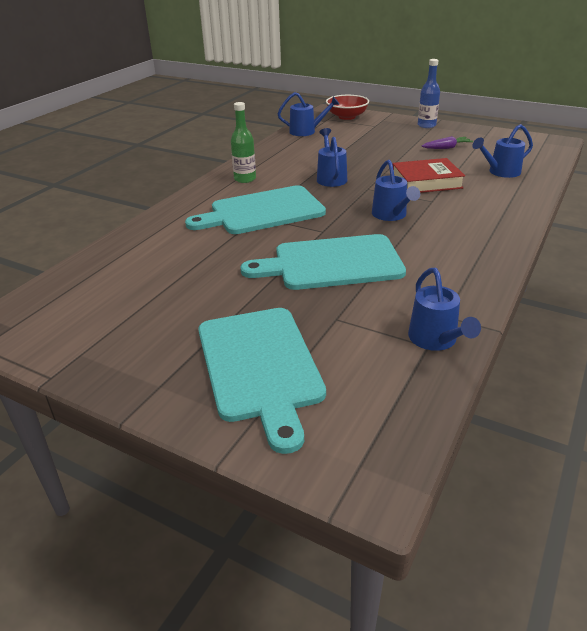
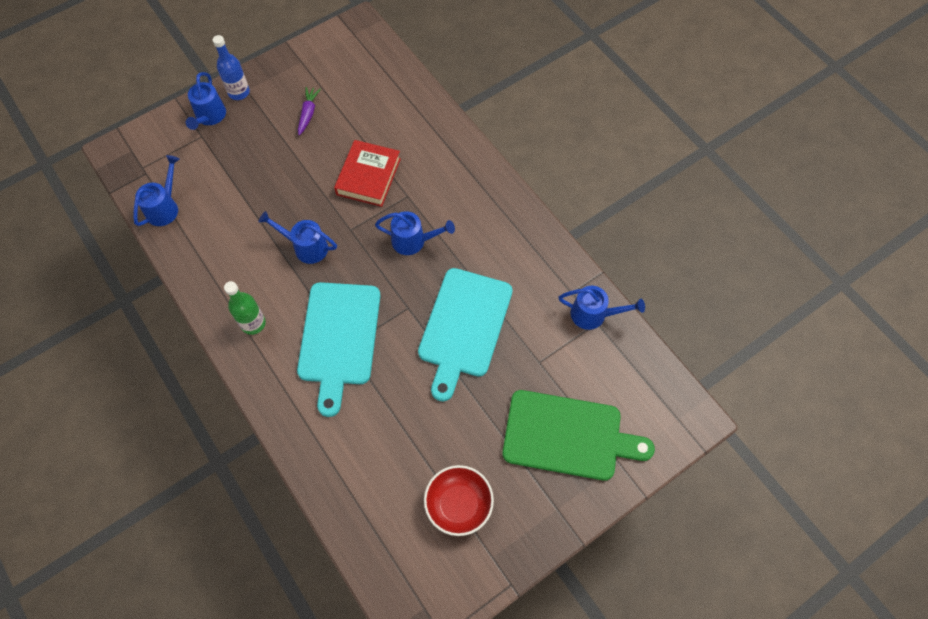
camera: 65 degrees left, 30 degrees up
turquoise cutting board [198,308,326,454] -> green cutting board [502,390,655,481]
red bowl [326,95,369,120] -> red bowl moved to [424,465,494,536]
blue watering can [472,124,533,178] -> blue watering can moved to [186,72,226,130]

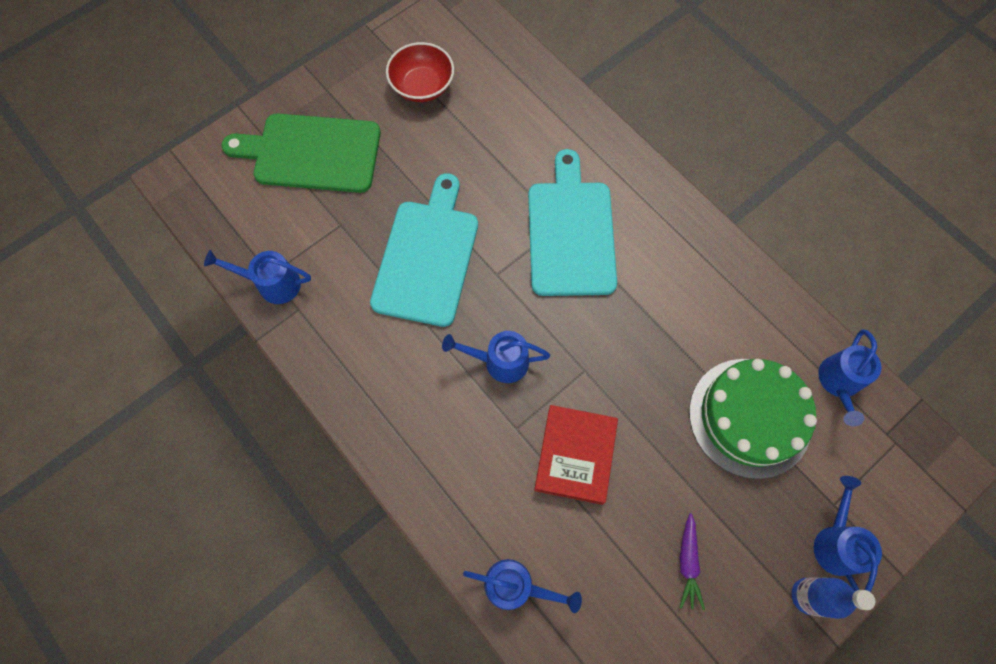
camera: 175 degrees right, 5 degrees up
green bottle [224,281,266,335] -> none
blue watering can [258,211,337,264] -> blue watering can moved to [463,559,582,613]
none -> green cake [689,359,817,479]

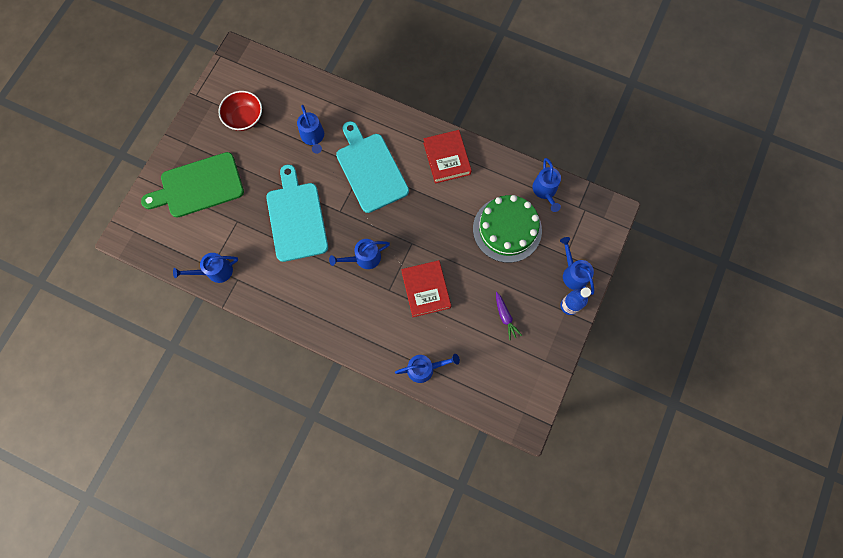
camera: 25 degrees left, 5 degrees up
none -> blue watering can [297,105,324,154]
none -> red book [423,130,472,184]

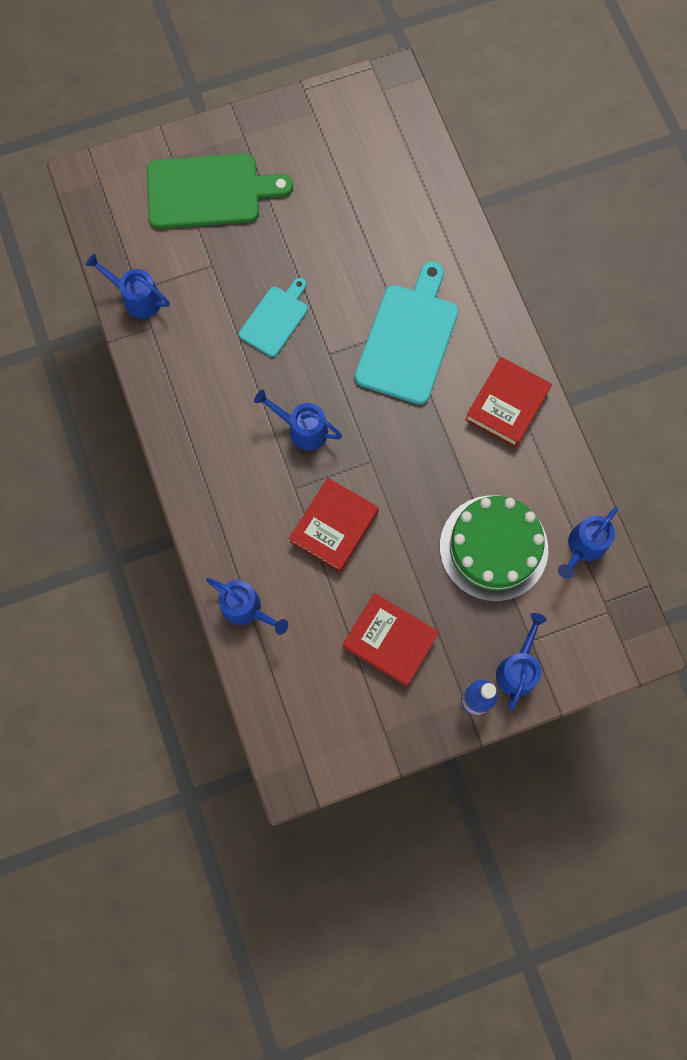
camera: 45 degrees right, 0 degrees up
green cutting board [141,152,244,218] -> green cutting board turned 150 degrees clockwise [147,154,293,229]
red bowl [218,91,262,131] -> none
turquoise cutting board [266,165,328,262] -> turquoise cutting board [239,278,308,357], size x0.58
blue watering can [297,105,324,154] -> none
purple carrot [496,292,522,340] -> red book [342,593,439,687]

